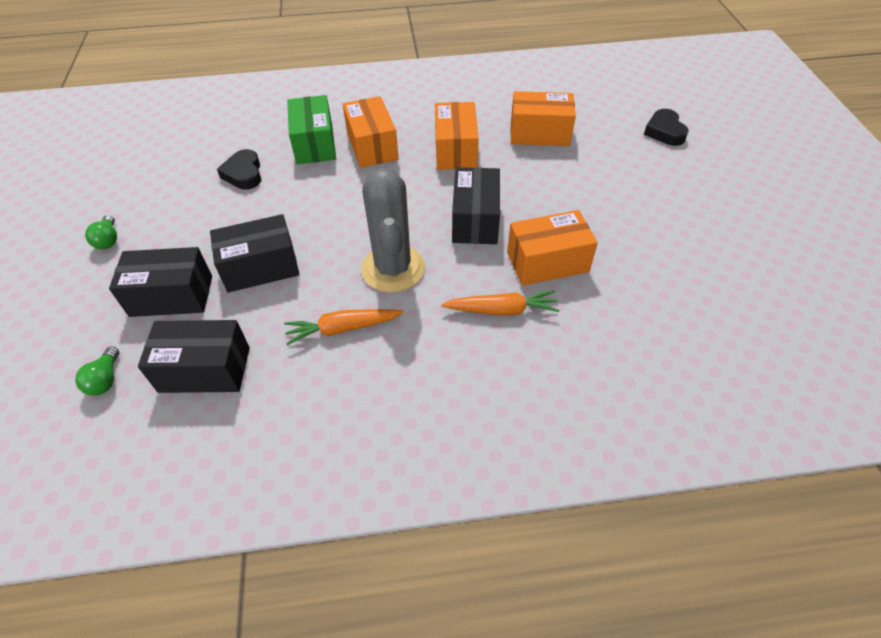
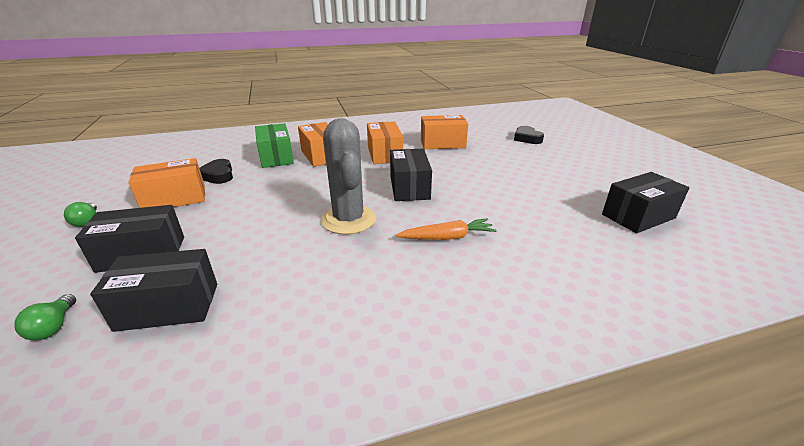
camera: 10 degrees left, 20 degrees down
black box [210,214,300,293] -> black box moved to [602,172,690,233]
orange carrot [284,309,404,345] -> none
orange box [507,210,598,286] -> orange box moved to [128,158,205,208]

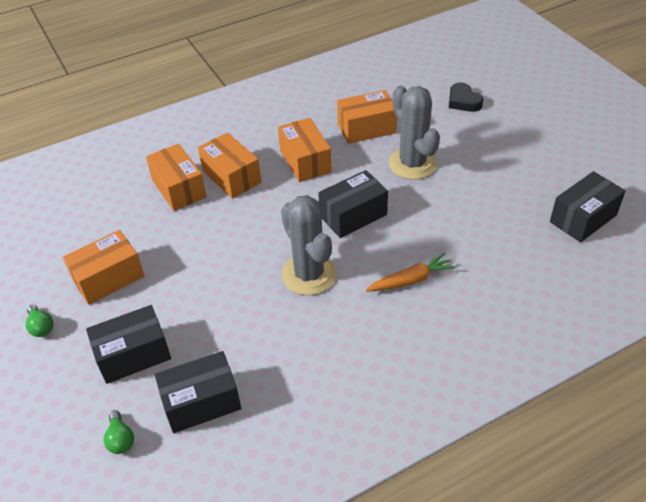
camera: 10 degrees left, 15 degrees up
black heart [199,159,233,184] -> none
green box [255,123,294,168] -> orange box [146,144,207,211]
black box [390,149,432,201] -> black box turned 75 degrees clockwise [318,170,388,238]
none -> grey cactus [388,85,440,180]

